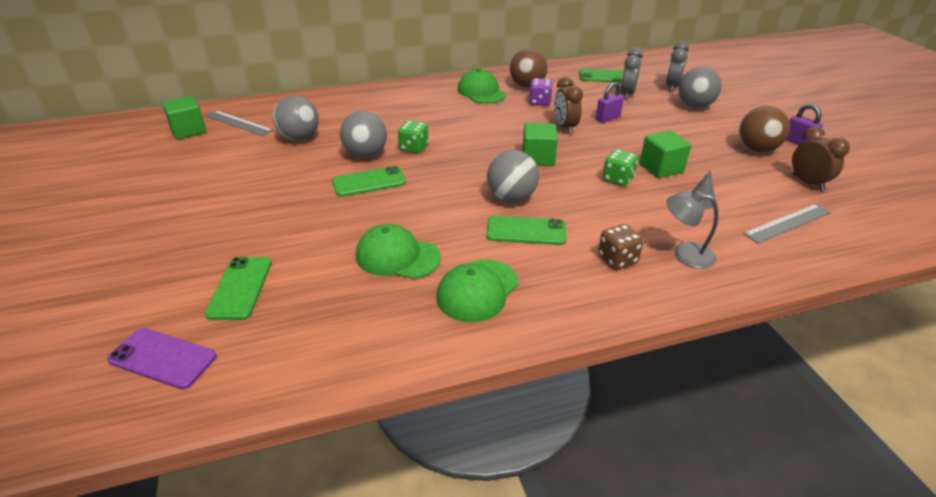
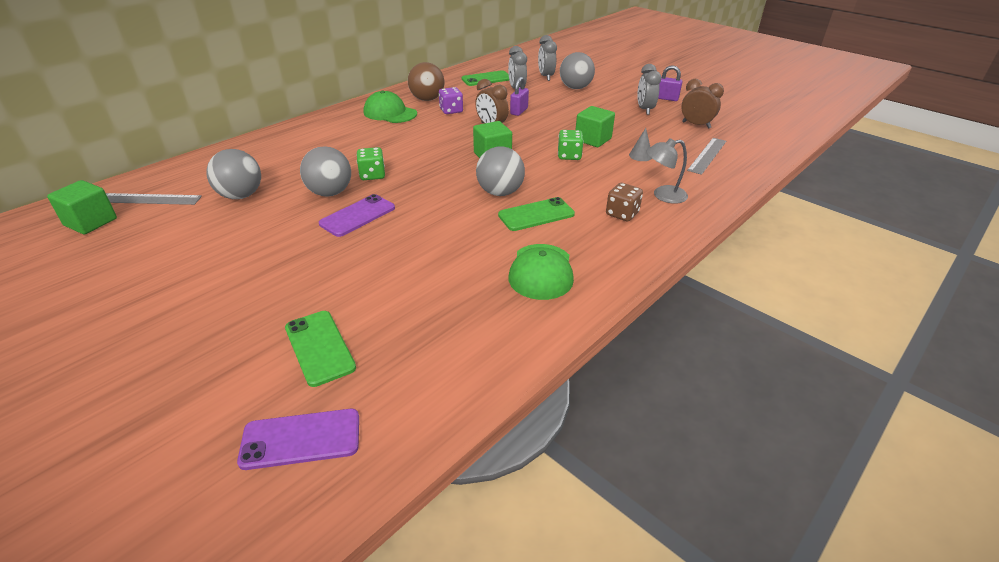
camera: 30 degrees left, 0 degrees up
green phone [332,166,406,197] -> purple phone [319,194,395,237]
green cap [356,224,441,279] -> none
brown ball [739,106,790,153] -> grey clock [637,64,661,115]

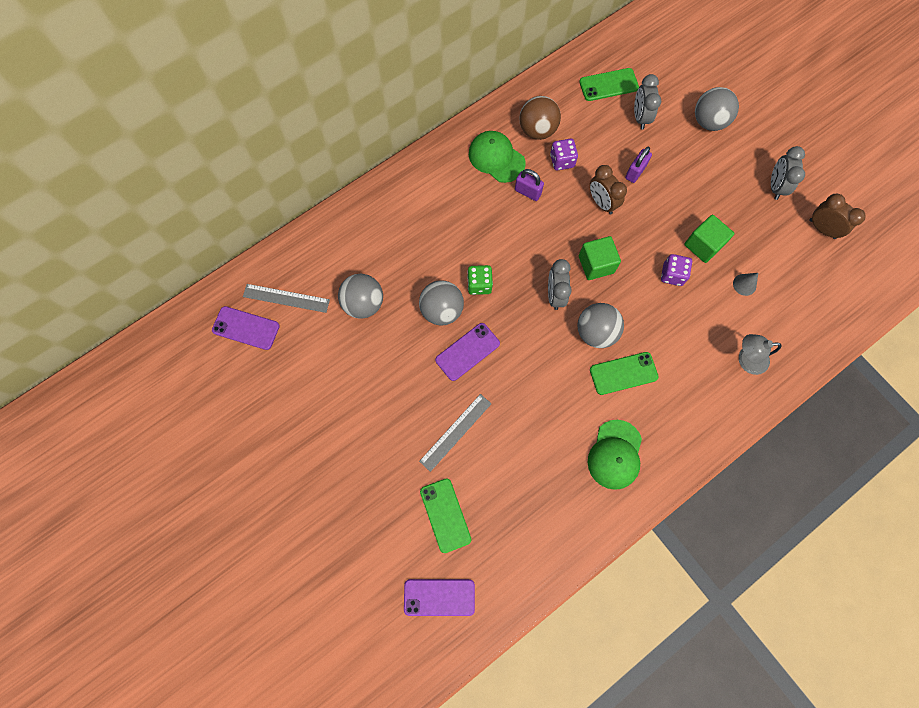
camera: 10 degrees right, 35 degrees up
green cube [47,180,117,234] -> purple phone [212,306,279,350]
grey clock [538,35,557,81] -> grey clock moved to [548,259,572,310]
green dice [558,130,584,160] -> purple dice [661,254,692,286]
brown dice [606,183,643,221] -> none
purple padlock [658,65,682,101] -> purple padlock moved to [515,169,544,201]
grey ruler [687,138,726,175] -> grey ruler moved to [419,394,492,472]

